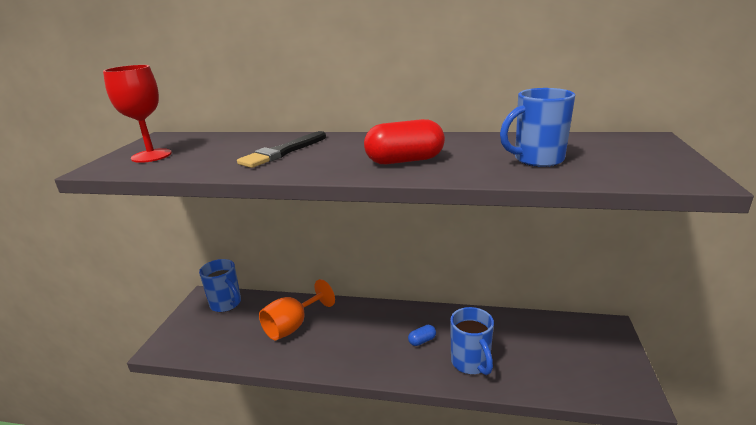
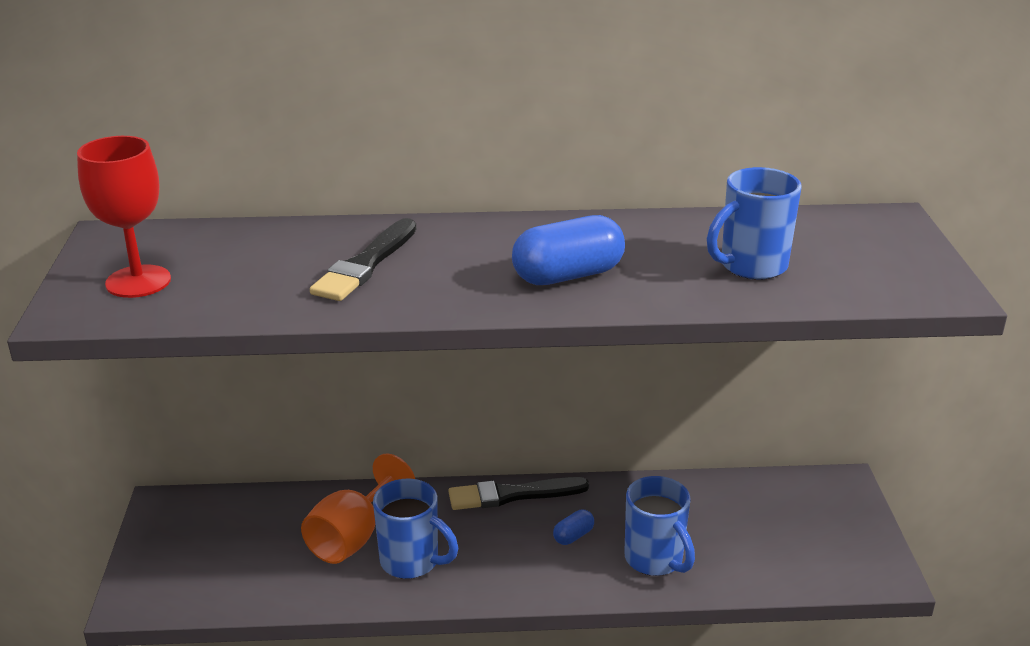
camera: 15 degrees left, 5 degrees up
blue mug [199,259,241,312] -> blue mug moved to [373,479,458,579]
red capsule [364,119,445,164] -> blue capsule [512,215,625,285]
none -> black brush [448,477,589,510]

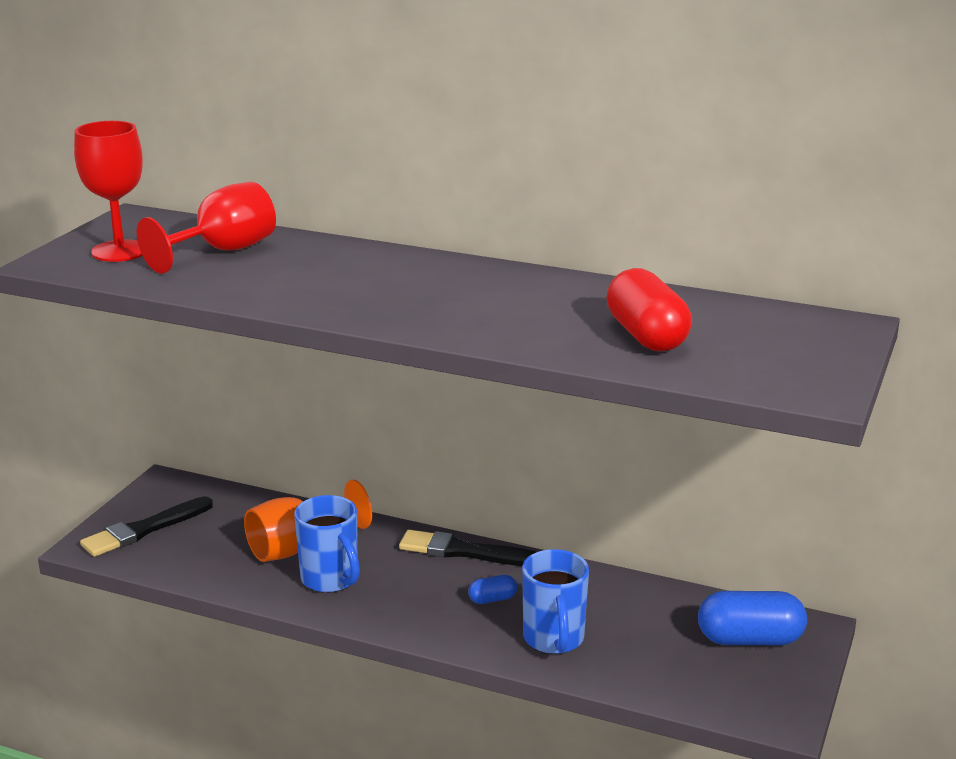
camera: 25 degrees right, 5 degrees down
black brush [310,218,416,301] -> black brush moved to [80,496,213,557]
blue capsule [512,215,625,285] -> blue capsule moved to [698,591,807,645]
blue mug [707,167,801,280] -> red capsule [607,268,692,351]
none -> red goblet [137,182,276,274]

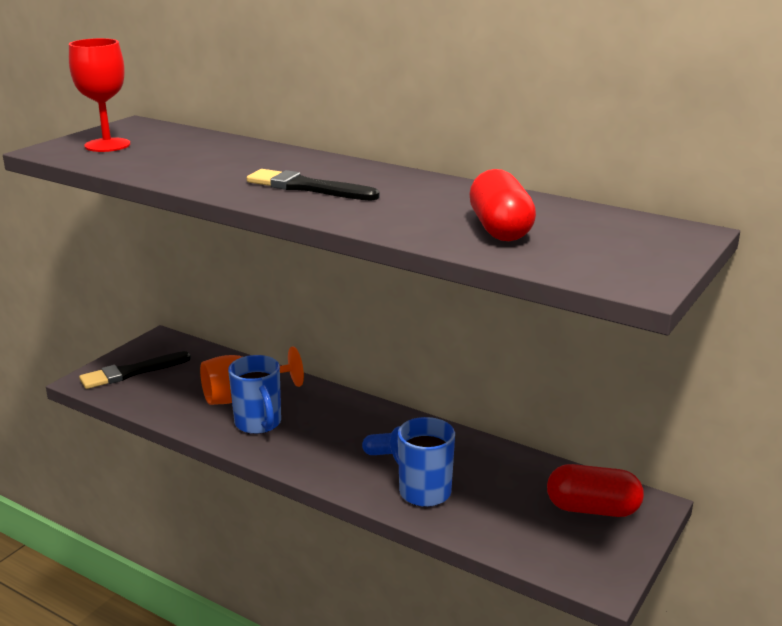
camera: 10 degrees right, 0 degrees up
red goblet [137,182,276,274] -> none
black brush [399,530,536,566] -> black brush moved to [247,169,380,201]
blue mug [522,549,589,654] -> blue mug turned 135 degrees clockwise [390,417,455,507]
blue capsule [698,591,807,645] -> red capsule [547,464,644,517]

